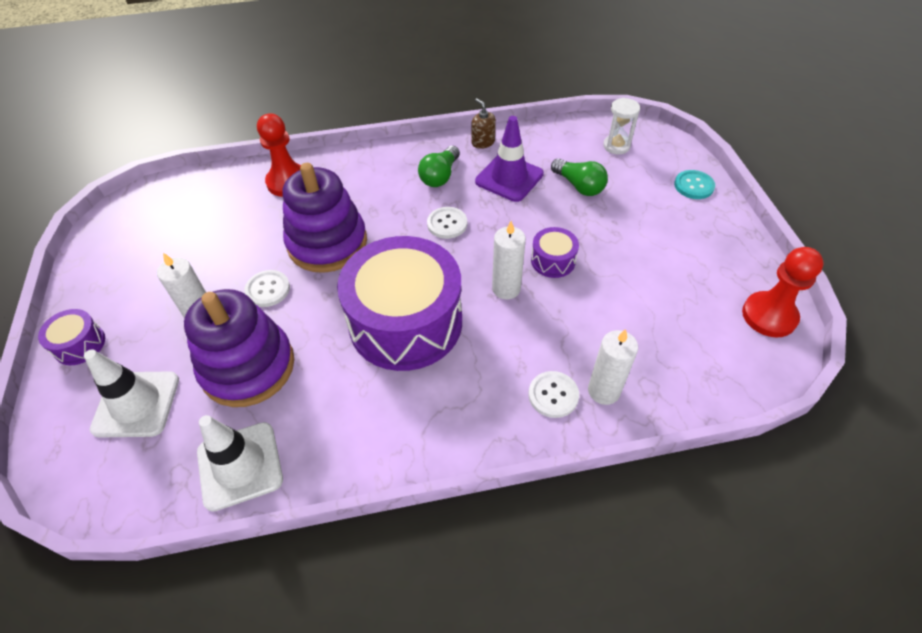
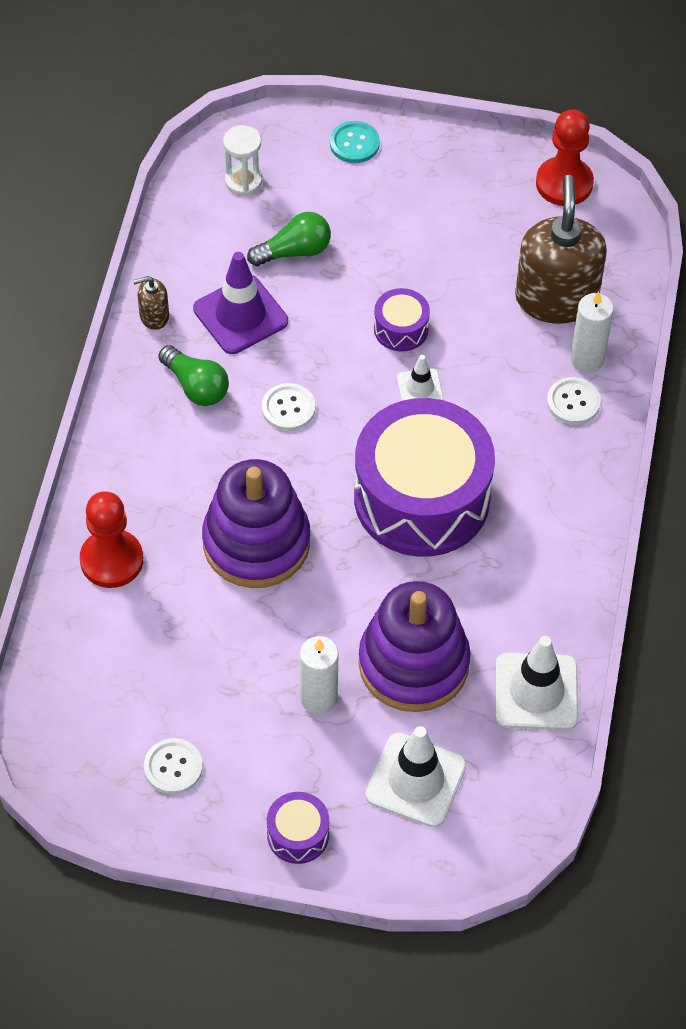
camera: 70 degrees left, 5 degrees up
white button [244,270,290,307] -> white button moved to [144,738,203,794]
white candle [492,221,526,299] -> white traffic cone [397,355,444,401]
none -> brown soap dispenser [515,175,607,324]

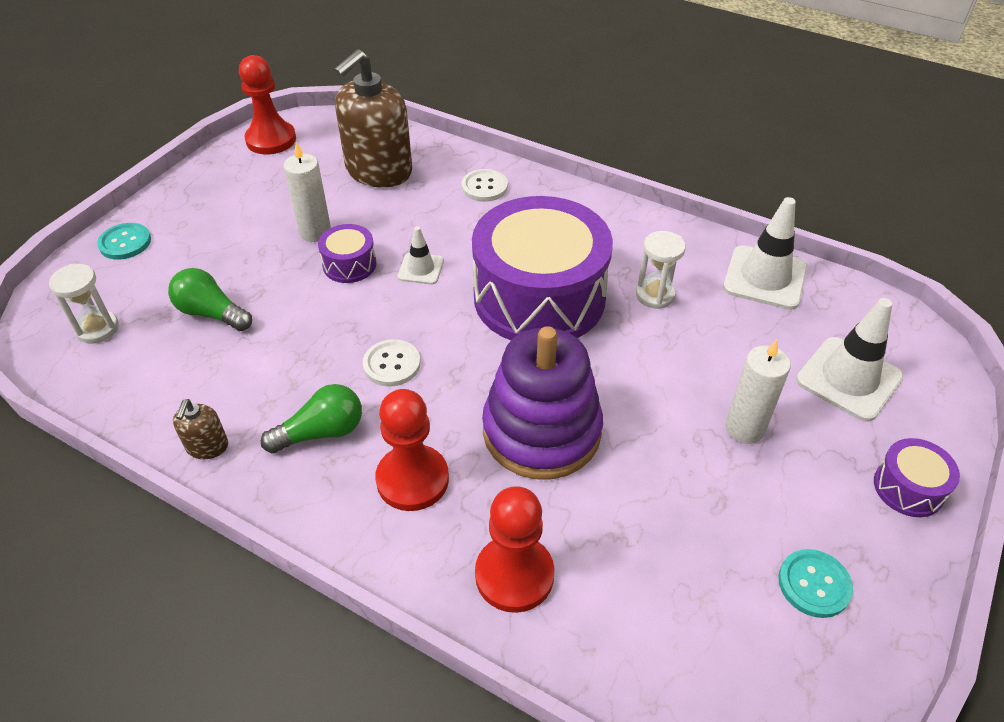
camera: 70 degrees left, 10 degrees down
white button [144,738,203,794] -> turquoise button [778,549,853,618]
purple traffic cone [193,252,288,354] -> none
green light bulb [247,212,331,266] -> green light bulb turned 60 degrees counterclockwise [168,268,252,331]
purple stacking toy [358,581,471,712] -> none
brown soap dispenser [515,175,607,324] -> brown soap dispenser turned 75 degrees counterclockwise [333,49,412,188]
white candle [570,291,614,373] -> white candle moved to [284,142,331,242]
none -> red pawn [375,389,449,511]
none -> white hourglass [636,231,686,309]

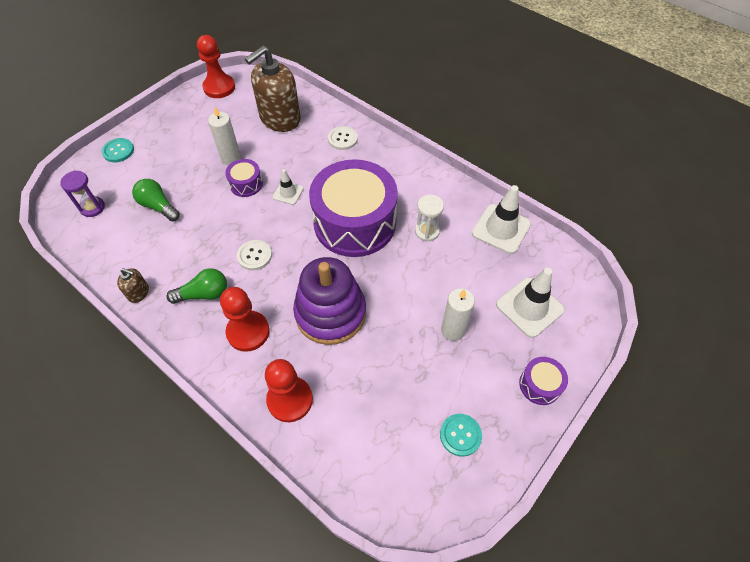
camera: 10 degrees right, 10 degrees up
white hourglass [49,264,119,344] -> purple hourglass [60,170,105,217]
brown soap dispenser [173,399,228,459] -> brown soap dispenser turned 90 degrees counterclockwise [117,268,149,303]

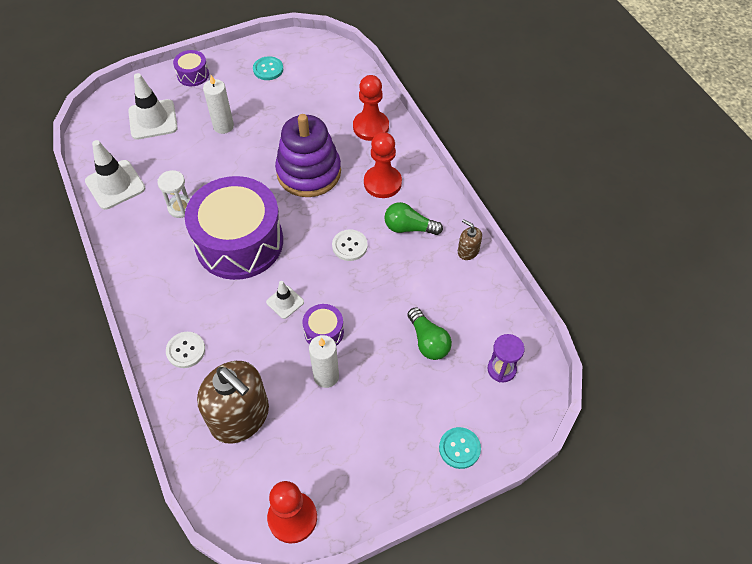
camera: 155 degrees left, 0 degrees up
brown soap dispenser [245,45,301,132] -> brown soap dispenser turned 60 degrees clockwise [197,361,269,444]

